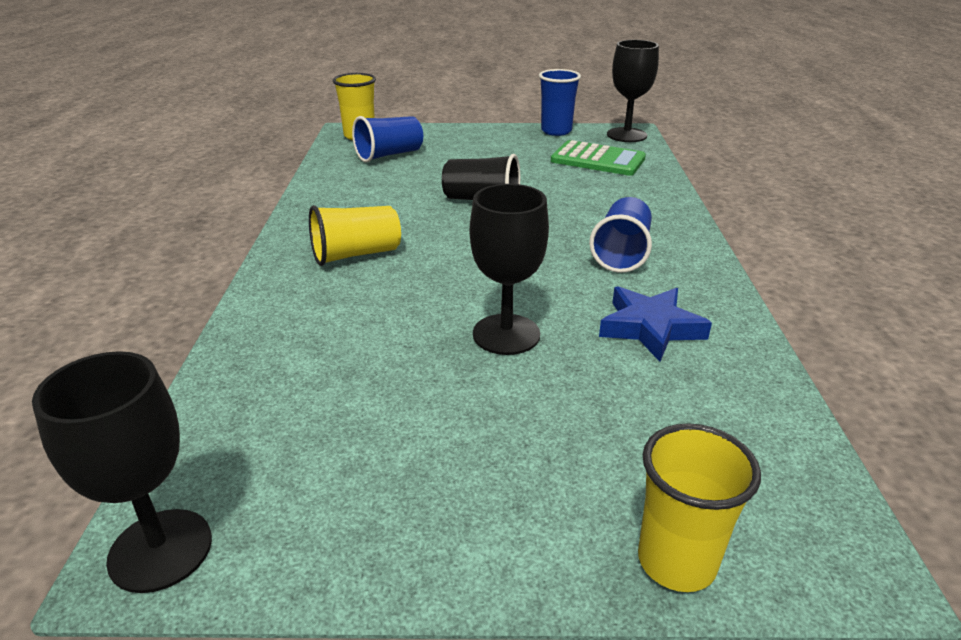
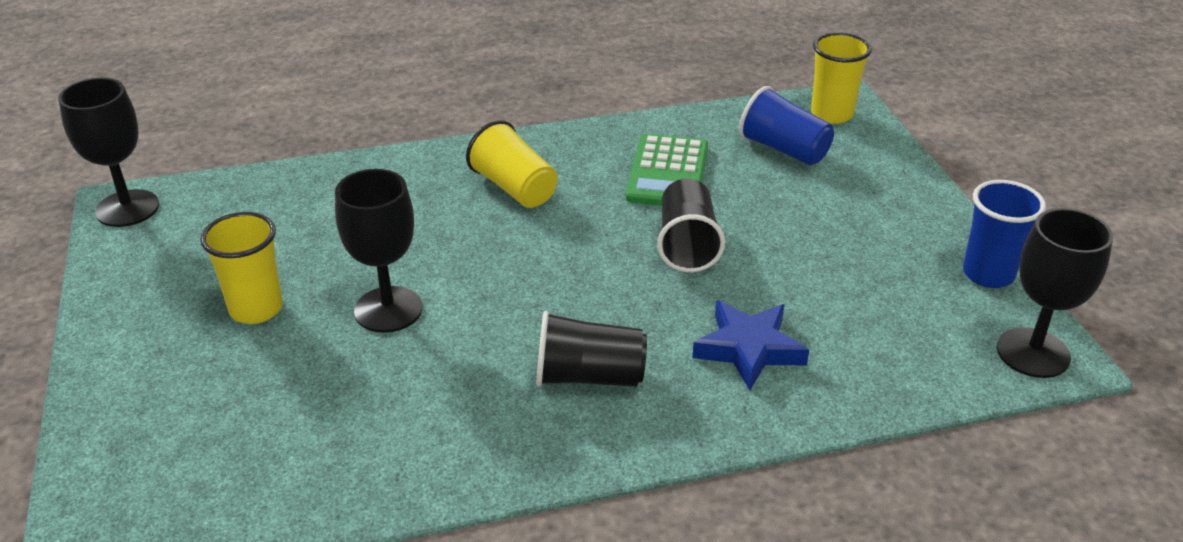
camera: 75 degrees right, 5 degrees up
green calculator [551,140,646,176] -> green calculator moved to [626,134,708,206]
blue cup [589,197,652,273] -> black cup [536,311,647,387]
blue star [599,286,712,362] -> blue star moved to [692,300,809,390]
yellow cup [638,423,761,592] -> yellow cup moved to [200,212,283,324]

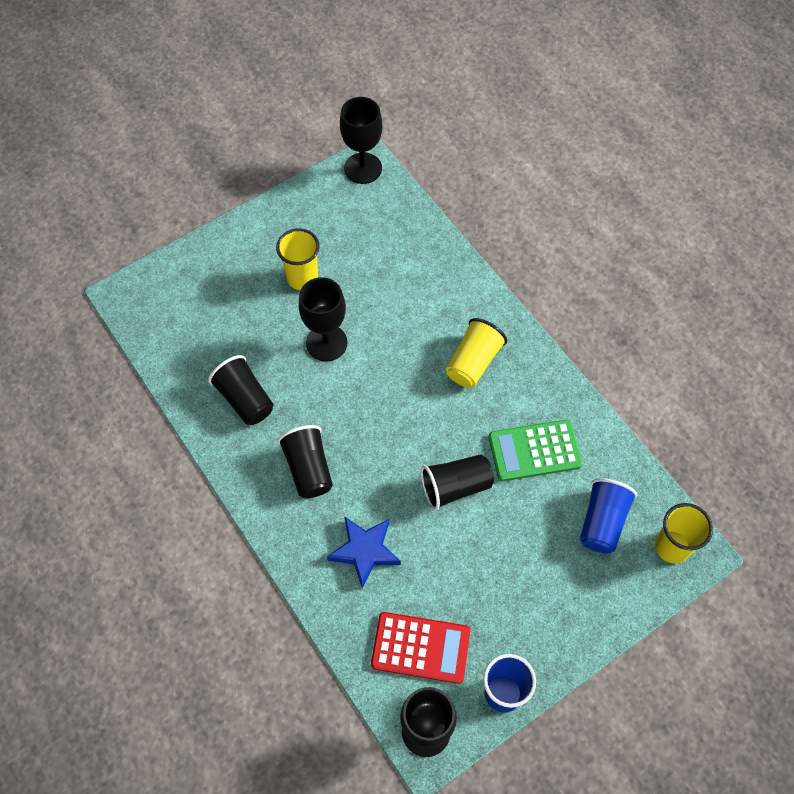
camera: 70 degrees right, 25 degrees up
none -> black cup [208,355,274,425]
none -> red calculator [371,612,470,684]

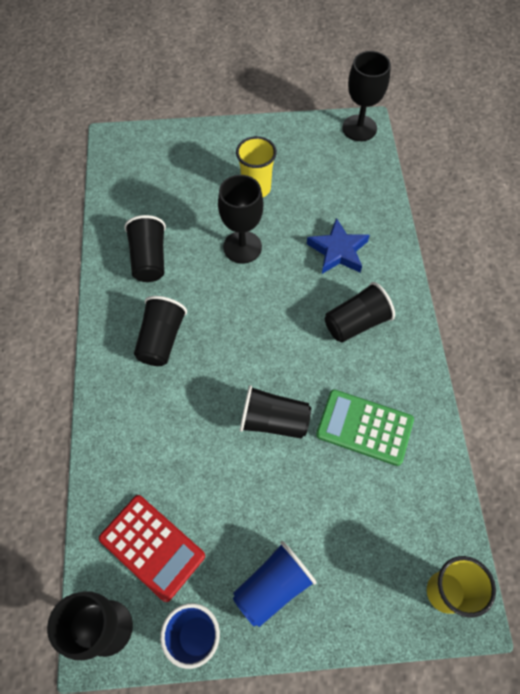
camera: 30 degrees right, 0 degrees up
blue star [327,516,401,588] -> blue star moved to [307,218,370,274]
yellow cup [446,318,507,388] -> black cup [325,282,395,342]
blue cup [580,478,637,554] -> blue cup moved to [233,541,317,627]

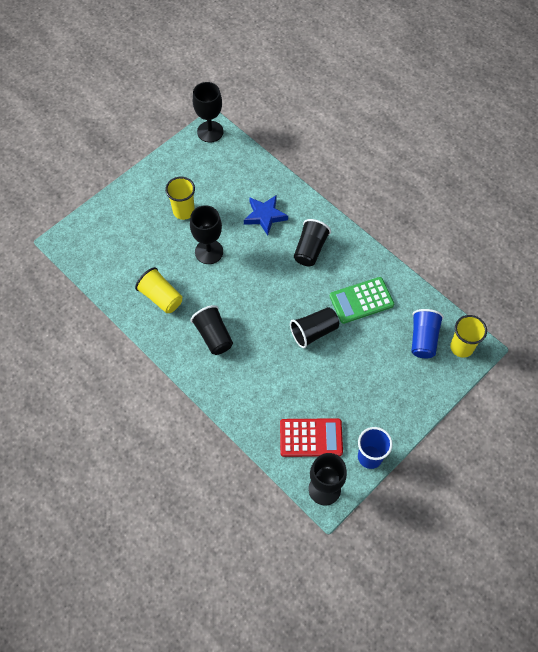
camera: 40 degrees left, 0 degrees up
black cup [124,215,166,282] -> yellow cup [135,267,182,313]
blue cup [233,541,317,627] -> blue cup moved to [411,309,444,358]

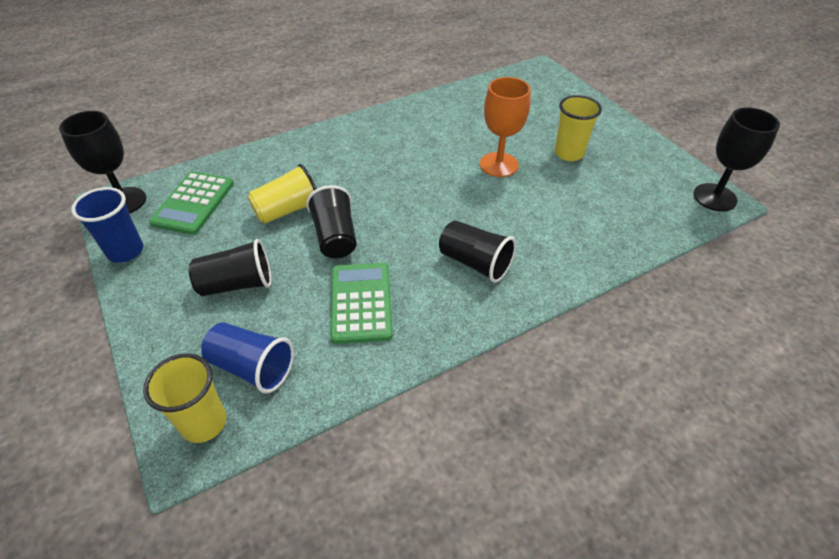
camera: 105 degrees right, 15 degrees down
yellow cup [135,267,182,313] -> yellow cup moved to [247,164,317,224]
black goblet [190,205,223,264] -> orange goblet [480,77,531,177]
black cup [190,305,233,355] -> black cup moved to [189,239,271,296]
blue star [244,195,288,236] -> none
red calculator [280,418,343,457] -> green calculator [149,171,234,235]

